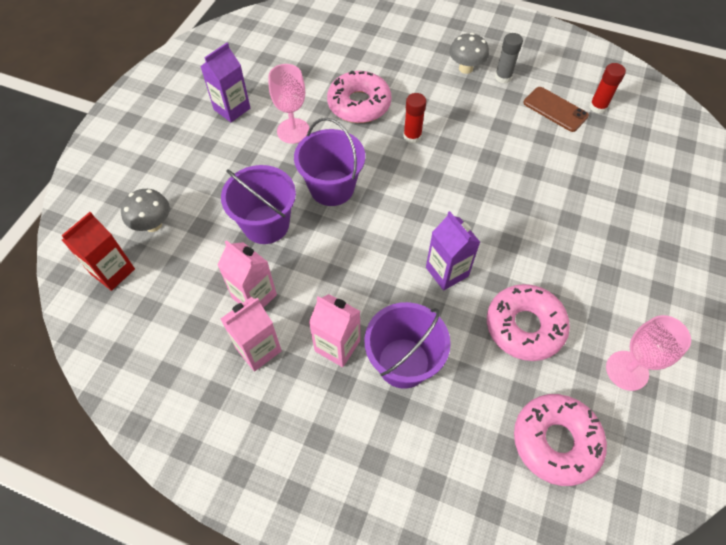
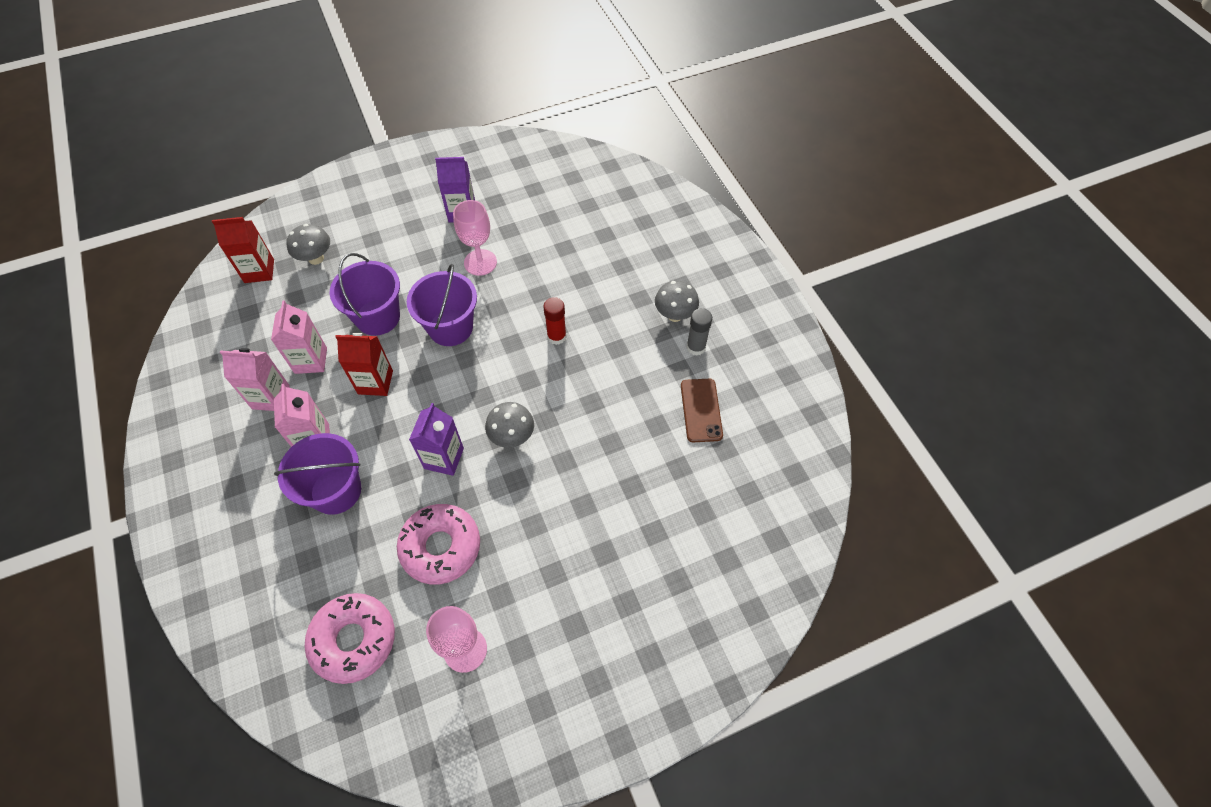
camera: 45 degrees right, 0 degrees up
pink donut [327,70,392,123] -> none
red glue stick [589,63,626,114] -> none
none -> red carton [335,333,393,396]
none -> grey mushroom [485,402,534,448]

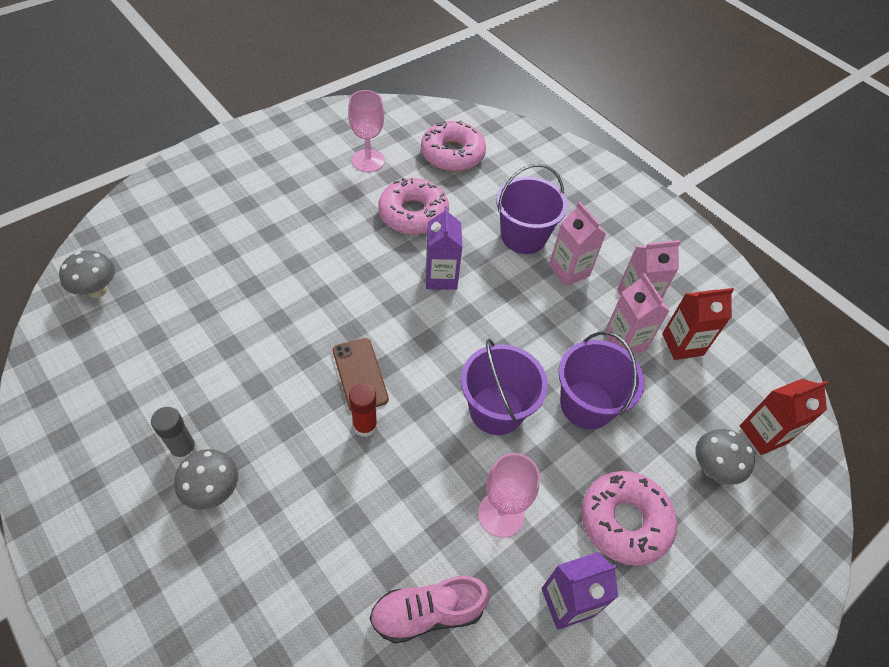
camera: 160 degrees right, 5 degrees down
red carton [335,333,393,396] -> red carton moved to [662,288,734,360]
grey mushroom [485,402,534,448] -> grey mushroom moved to [59,250,115,298]
brown phone [681,379,723,442] -> brown phone moved to [333,338,389,412]
none -> pink shoe [370,576,489,643]
none -> pink donut [581,471,677,566]

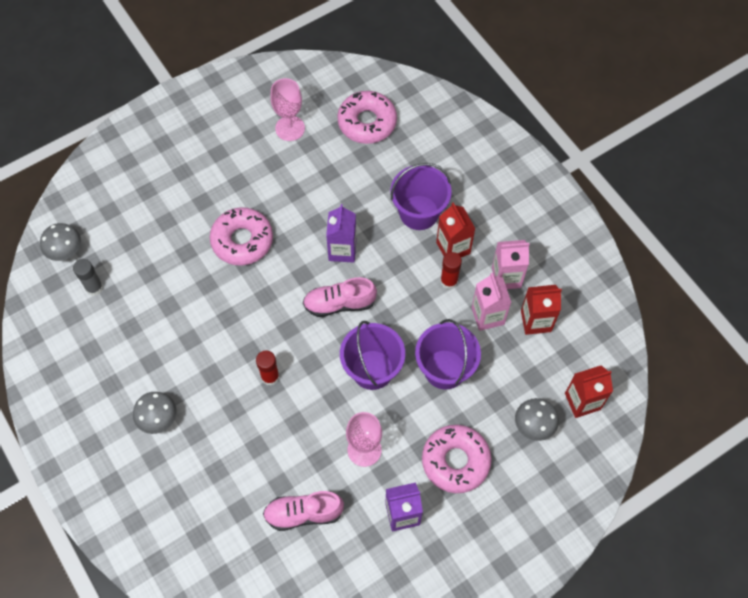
camera: 10 degrees right, 10 degrees up
grey glue stick [151,407,197,461] -> grey glue stick moved to [73,259,104,296]
brown phone [333,338,389,412] -> none
pink donut [379,178,449,235] -> pink donut moved to [210,207,273,266]
pink carton [549,202,606,286] -> red carton [436,203,475,257]
none -> pink shoe [303,277,377,317]
none -> red glue stick [440,252,462,289]

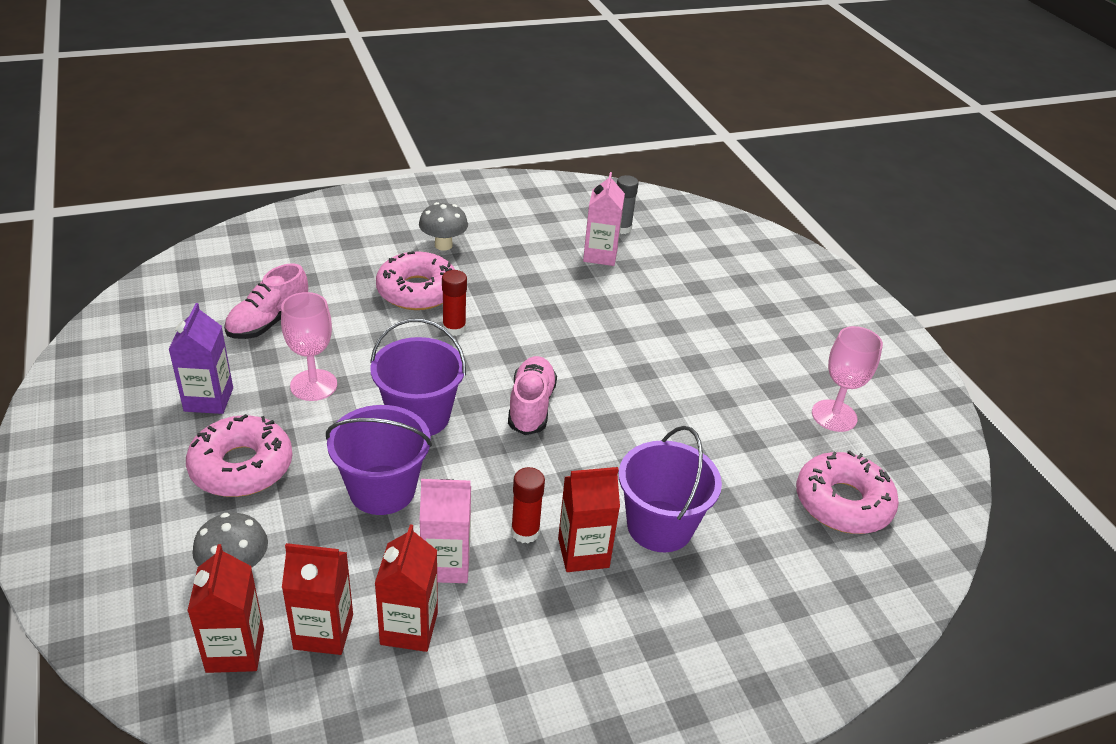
camera: 100 degrees right, 25 degrees down
grey mushroom [40,223,81,261] -> none
pink donut [210,207,273,266] -> pink donut moved to [376,251,455,310]
pink shoe [263,491,344,531] -> pink shoe turned 150 degrees counterclockwise [224,263,308,339]
purple carton [326,204,356,262] -> none
pink carton [492,240,530,289] -> pink carton moved to [583,172,625,266]
none -> red carton [282,543,353,655]

